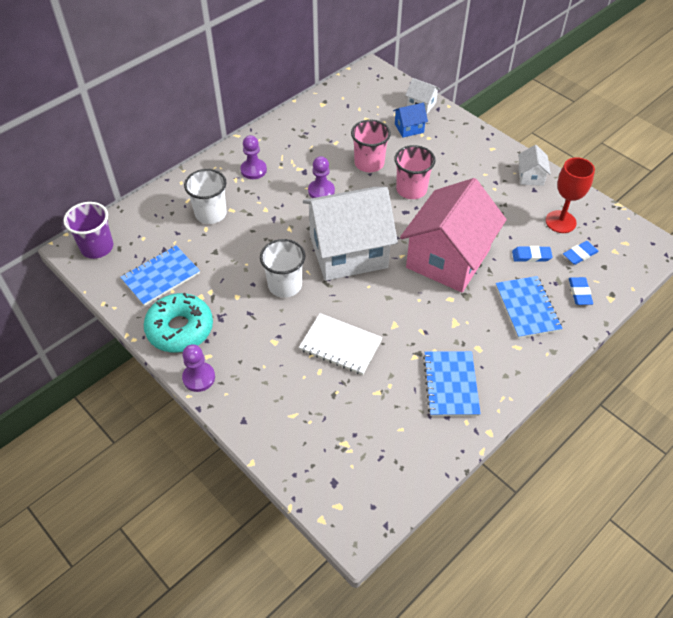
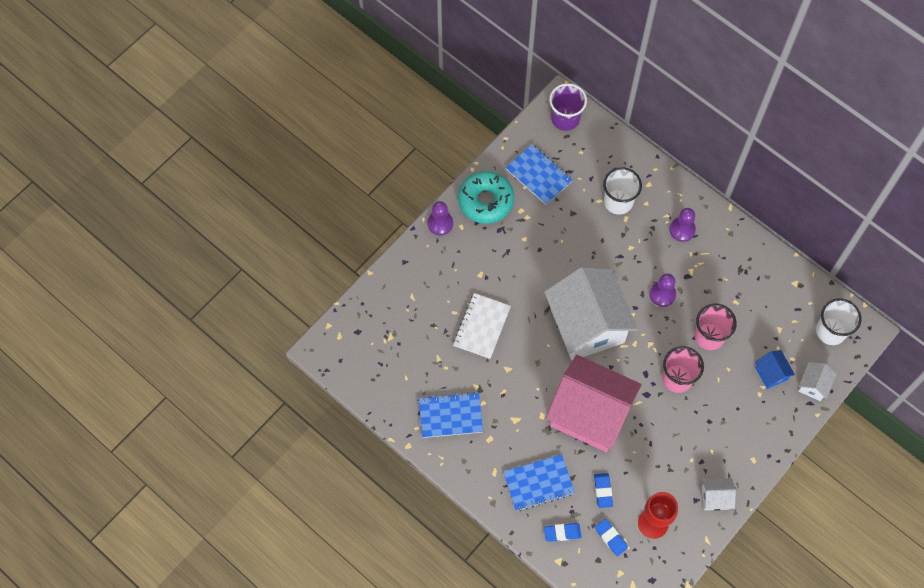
camera: 85 degrees right, 15 degrees up
white cup [260,239,305,298] -> white cup moved to [816,298,862,345]

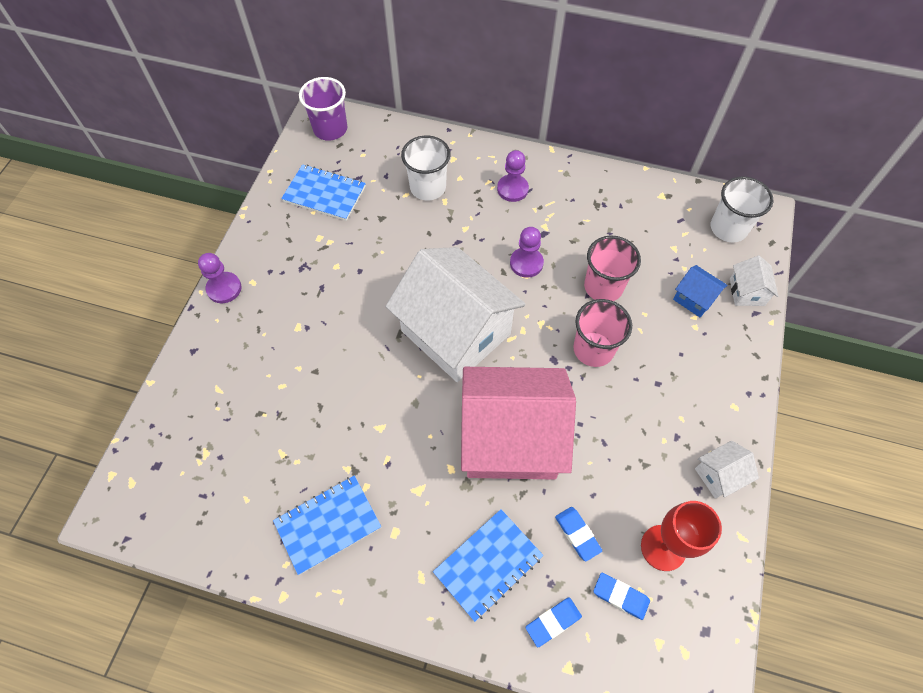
camera: 25 degrees left, 5 degrees down
white notebook [453,293,511,359] -> none
turquoise donut [458,171,514,224] -> none

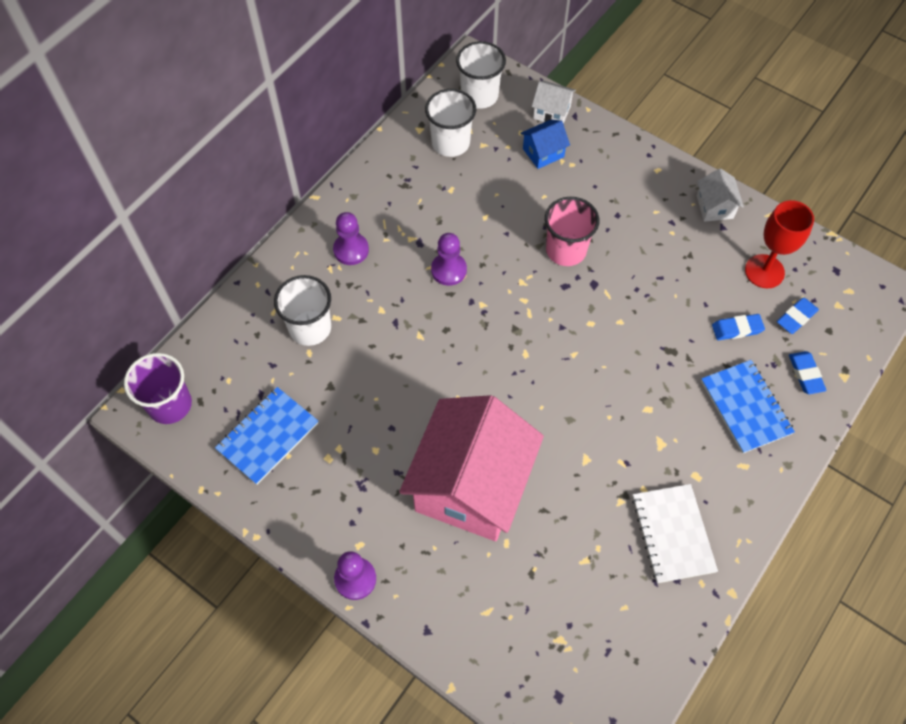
camera: 70 degrees left, 0 degrees up
blue notebook [273,476,381,575] -> white notebook [632,484,718,583]
white house [385,247,526,382] -> none
pink house [461,367,576,480] -> pink house moved to [399,395,544,541]
pink cup [584,236,641,301] -> none
none -> white cup [425,89,476,157]

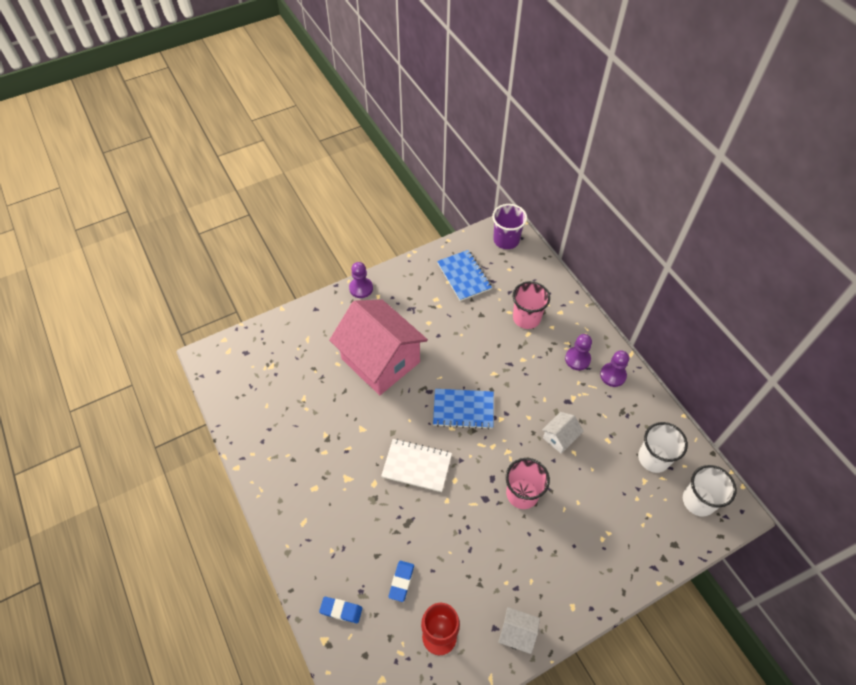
camera: 115 degrees right, 5 degrees down
white cup [274,275,331,346] -> pink cup [513,281,550,329]
purple pawn [431,233,467,286] -> purple pawn moved to [600,350,629,387]
blue house [520,120,570,169] -> none
white house [532,81,576,124] -> white house moved to [542,412,584,453]
white notebook [632,484,718,583] -> white notebook moved to [381,439,452,492]
blue notebook [701,360,795,454] -> blue notebook moved to [433,389,494,429]
blue eraser [777,297,819,334] -> none

